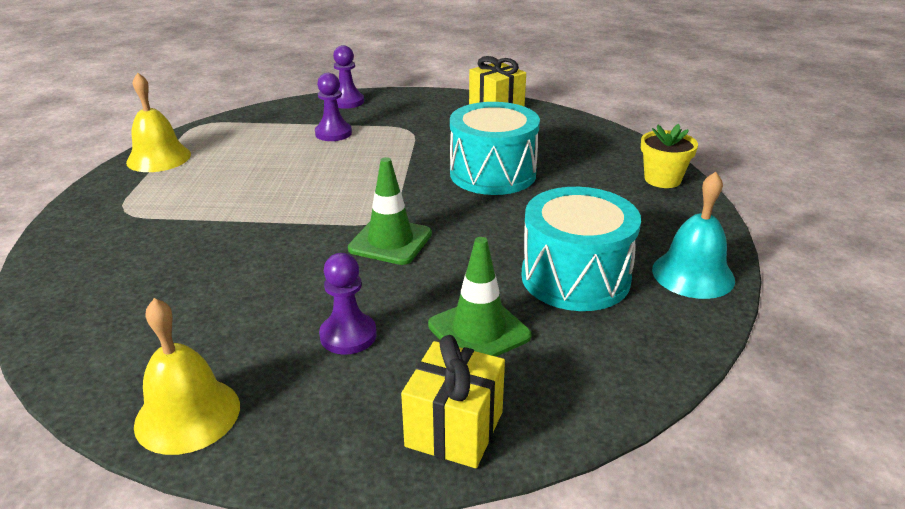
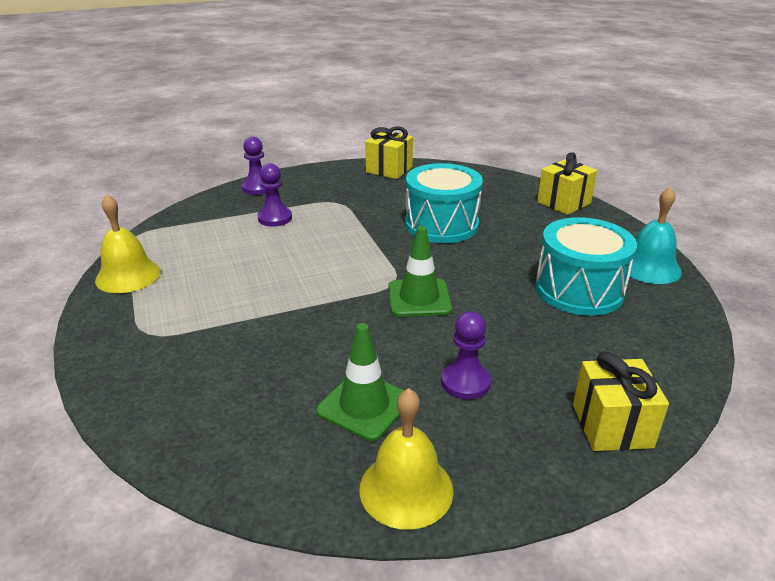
camera: 25 degrees left, 0 degrees up
green traffic cone [428,237,531,356] -> green traffic cone moved to [316,323,404,441]
yellow flower pot [641,124,698,188] -> yellow gift [537,152,597,215]

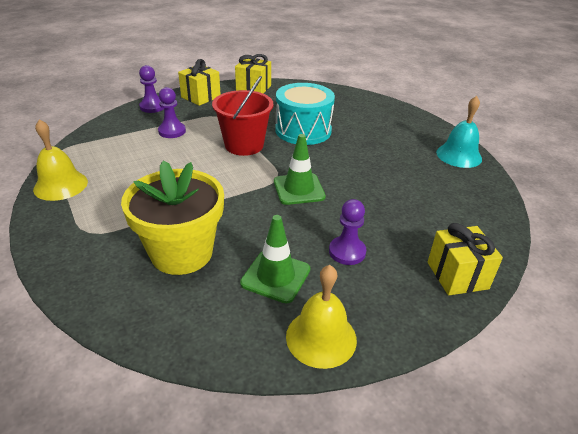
camera: 10 degrees left, 5 degrees up
turquoise drum [535,217,637,316] -> none
yellow gift [537,152,597,215] -> yellow gift moved to [178,59,221,106]
none -> yellow flower pot [121,160,224,275]
none -> red bucket [212,76,273,156]

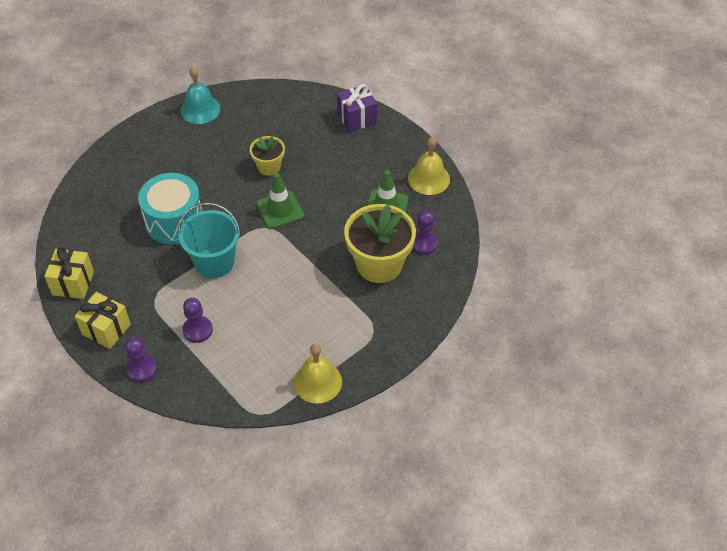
camera: 100 degrees left, 15 degrees up
red bucket [212,76,273,156] -> turquoise bucket [178,202,241,278]
purple pawn [329,199,366,265] -> purple pawn moved to [413,210,438,255]
yellow gift [428,223,503,295] -> purple gift [337,84,377,132]
none -> yellow flower pot [250,136,285,176]

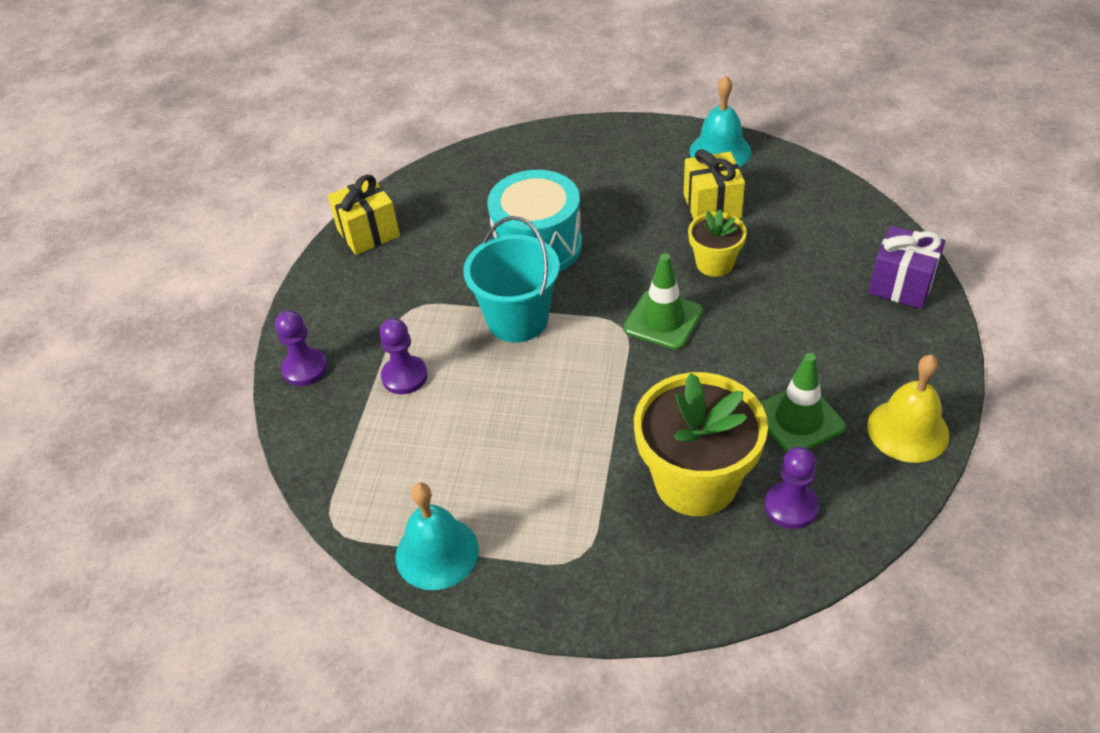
camera: 55 degrees right, 5 degrees down
yellow gift [75,292,131,349] -> yellow gift moved to [684,149,745,219]
yellow bell [293,344,342,404] -> turquoise bell [396,483,479,590]

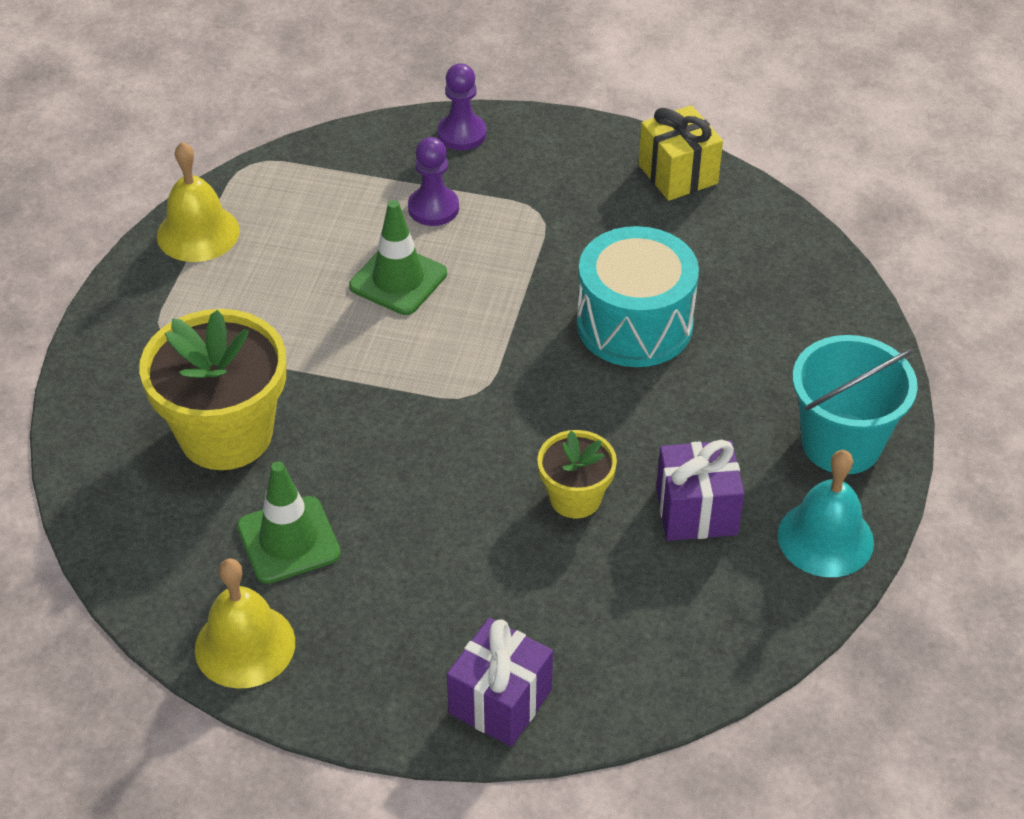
camera: 90 degrees right, 0 degrees up
turquoise bell [396,483,479,590] -> yellow bell [157,142,240,262]
turquoise bucket [463,216,560,343] -> turquoise bucket moved to [792,335,918,474]
green traffic cone [623,253,703,350] -> green traffic cone moved to [349,200,447,315]
yellow gift [684,149,745,219] -> purple gift [656,440,744,541]
purple pawn [765,447,819,529] -> none

